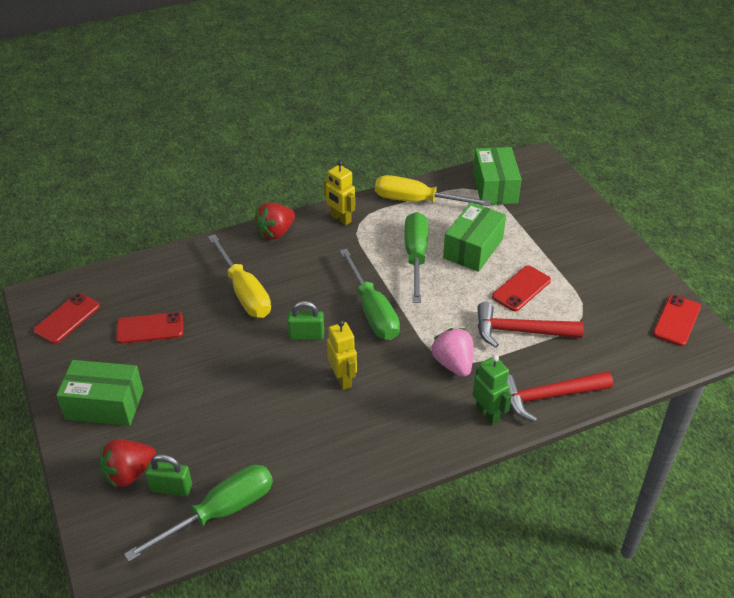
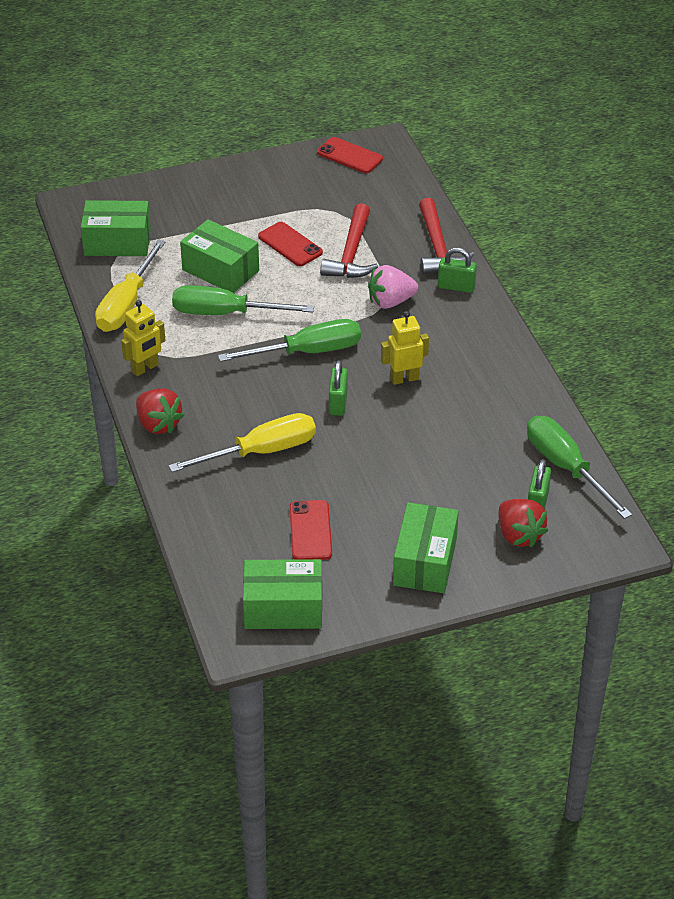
camera: 85 degrees left, 0 degrees up
red phone [33,293,100,344] -> green box [243,559,322,629]
green robot [472,355,512,425] -> green padlock [438,247,477,293]

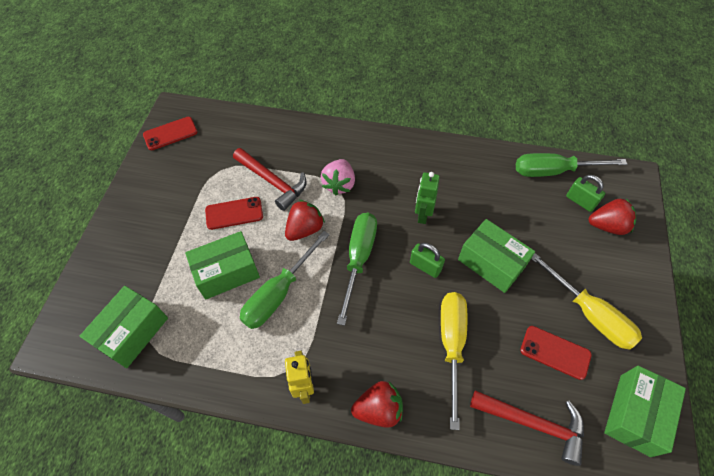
camera: 60 degrees left, 15 degrees up
yellow screwdriver [95,240,166,332] -> yellow screwdriver moved to [531,253,642,350]
yellow robot [381,311,429,385] -> green robot [415,172,440,224]
green box [393,502,459,593] -> green box moved to [458,219,535,293]
red hammer [419,198,474,274] -> red hammer moved to [470,391,584,466]
green padlock [438,247,477,293] -> none
none -> red strawberry [285,200,325,241]

